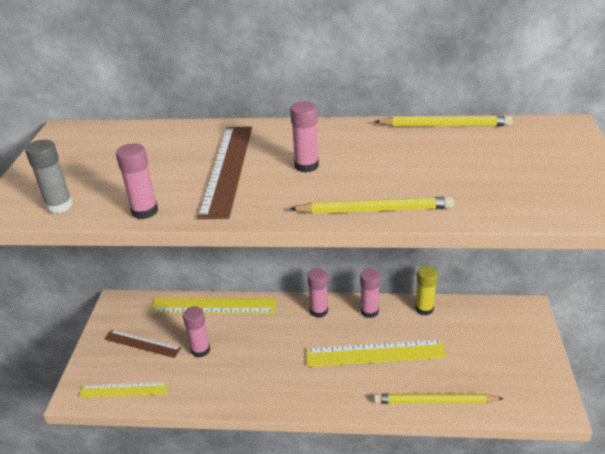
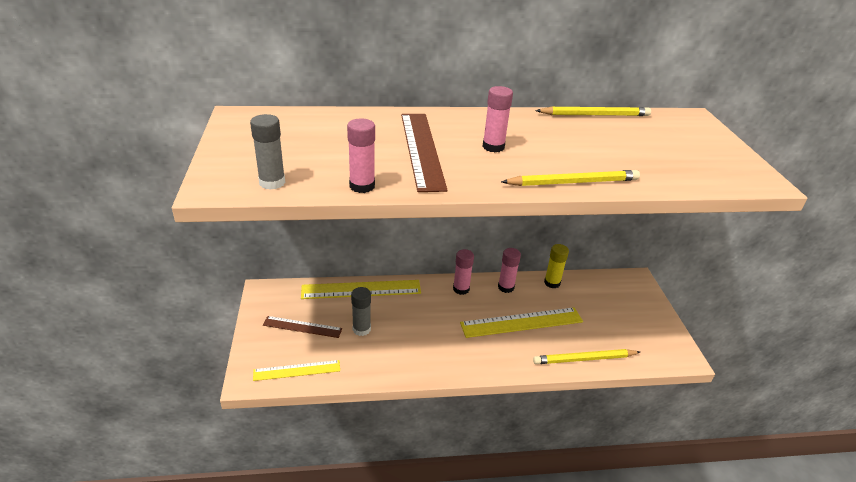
camera: 15 degrees left, 0 degrees up
pink glue stick [183,307,210,357] -> grey glue stick [351,287,371,336]

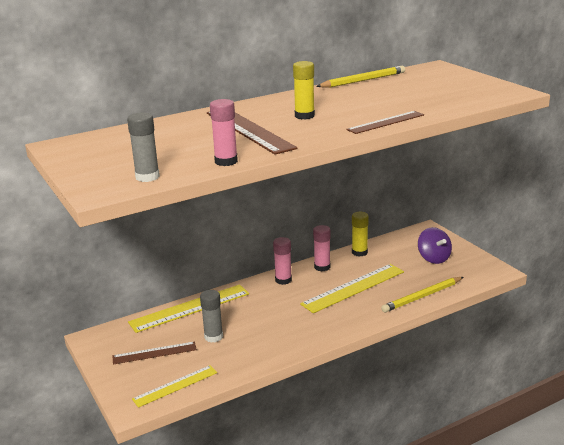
camera: 20 degrees left, 10 degrees down
pink glue stick [482,86,513,152] -> yellow glue stick [293,61,315,119]
yellow pencil [501,170,640,186] -> brown ruler [346,111,424,134]
none -> purple spinning top [418,227,452,264]

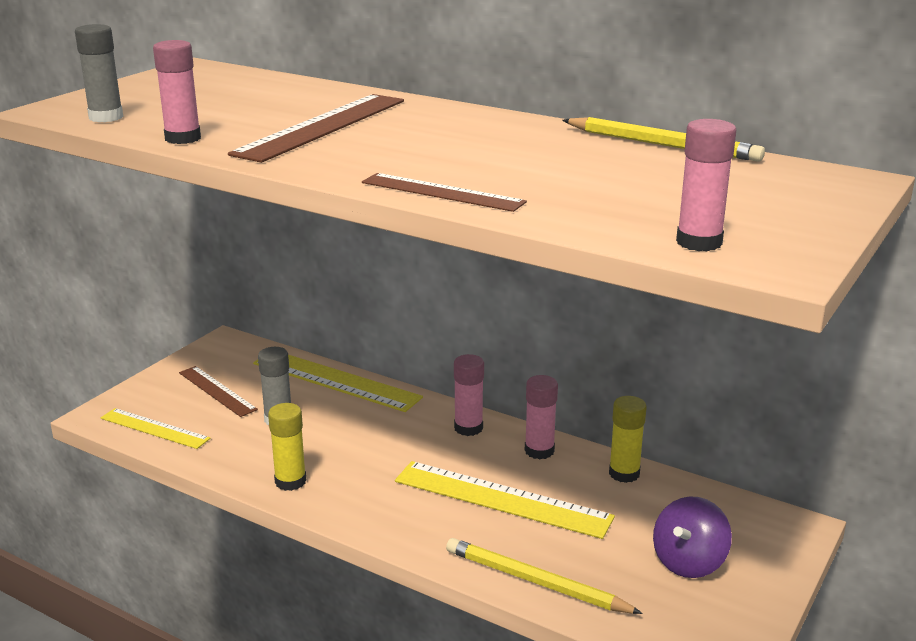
camera: 60 degrees right, 0 degrees up
yellow glue stick [293,61,315,119] -> yellow glue stick moved to [268,403,306,491]
none -> pink glue stick [676,119,736,251]

